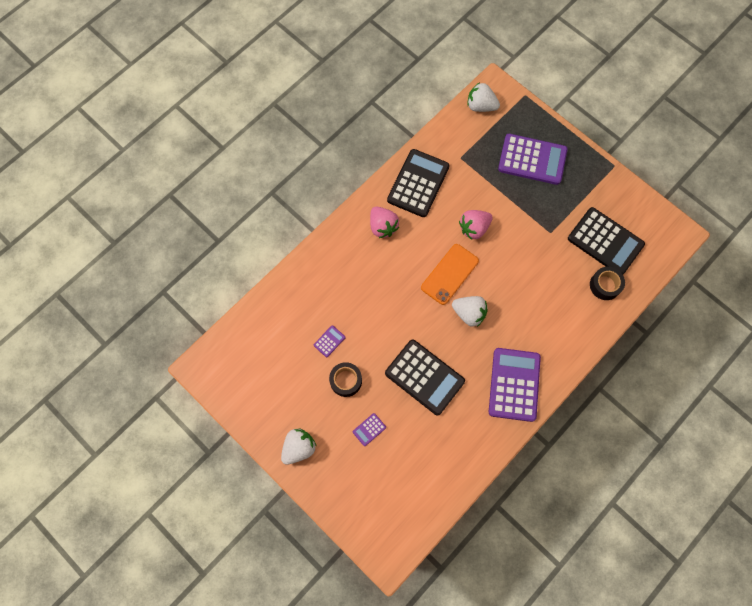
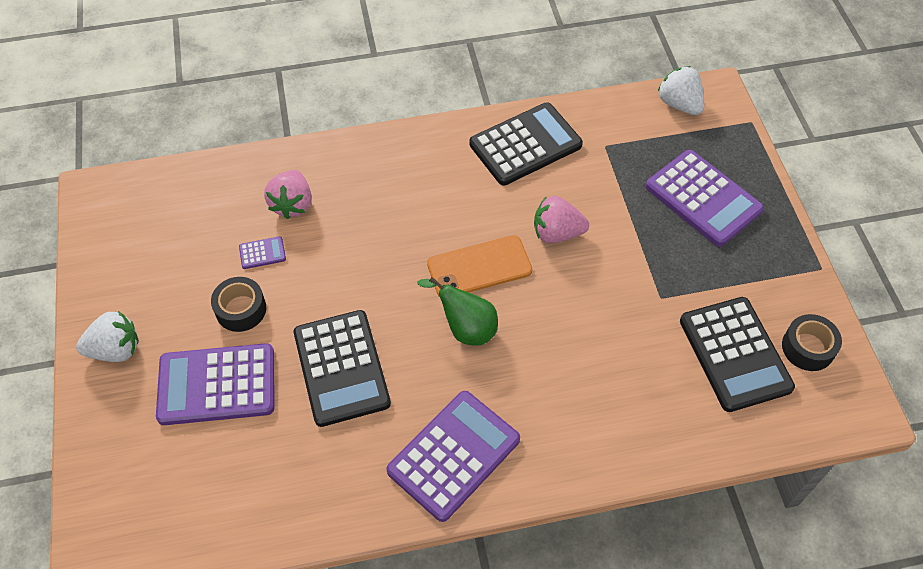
camera: 35 degrees right, 15 degrees down
purple calculator [353,413,386,446] -> purple calculator [156,343,274,425], size x2.40
pink strawberry [370,206,399,238] -> pink strawberry moved to [264,170,312,219]
white strawberry [452,296,488,327] -> green pear [417,277,498,346]
black tape [590,267,625,300] -> black tape moved to [782,314,842,371]

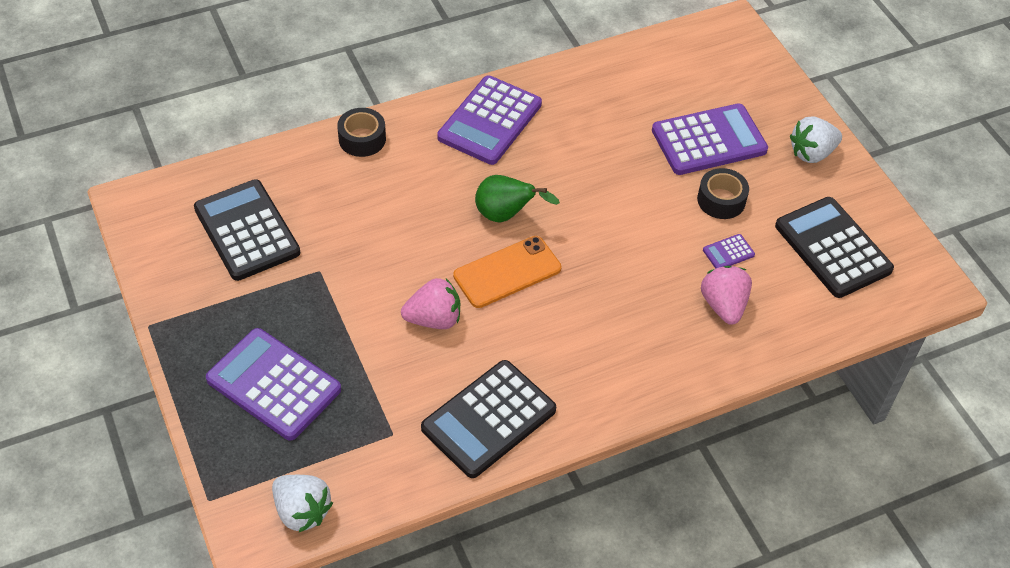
camera: 165 degrees right, 5 degrees down
black calculator [294,310,391,427] -> black calculator moved to [775,197,894,298]
black tape [782,314,842,371] -> black tape moved to [337,108,386,157]

